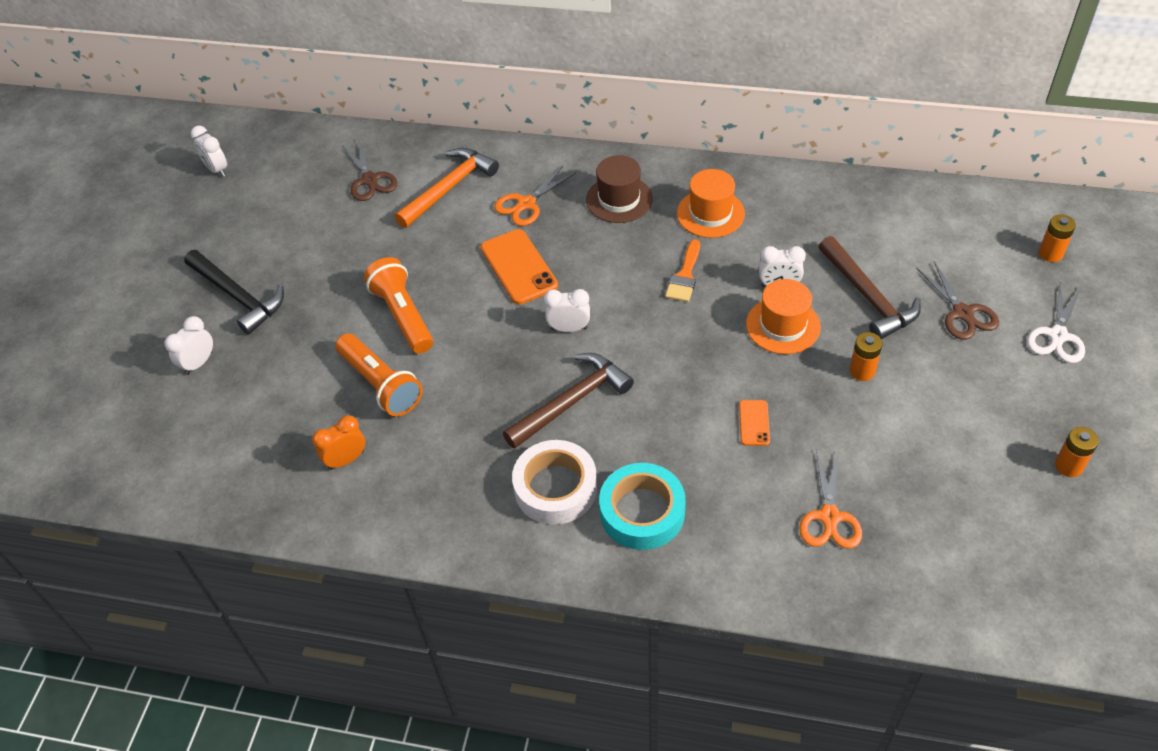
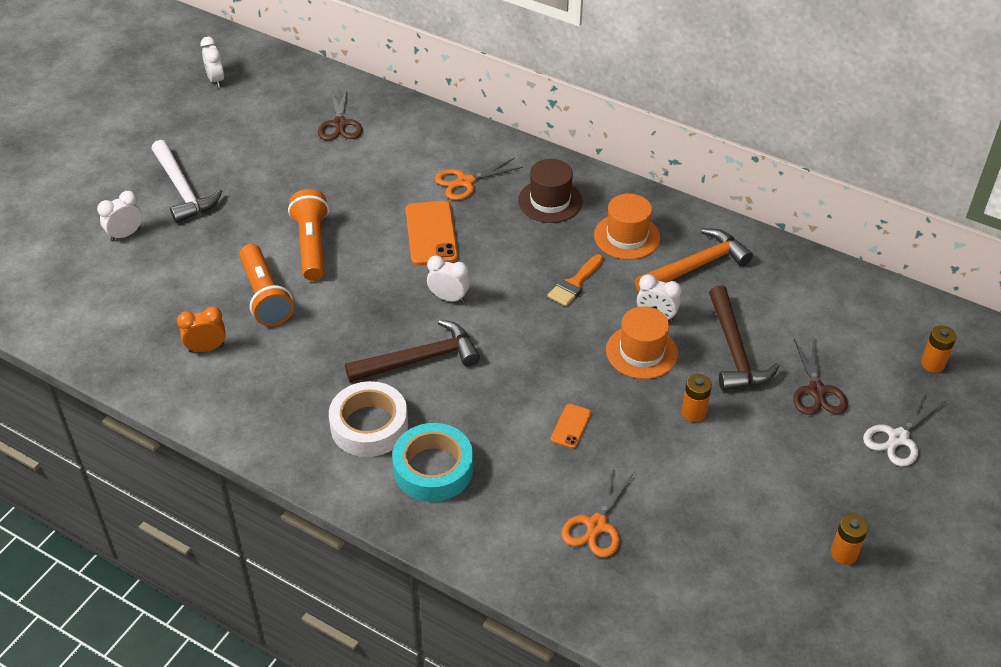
camera: 15 degrees right, 5 degrees down
black hammer [184,250,284,335] -> white hammer [152,140,222,223]
orange hammer [395,148,499,228] -> orange hammer moved to [635,229,753,291]

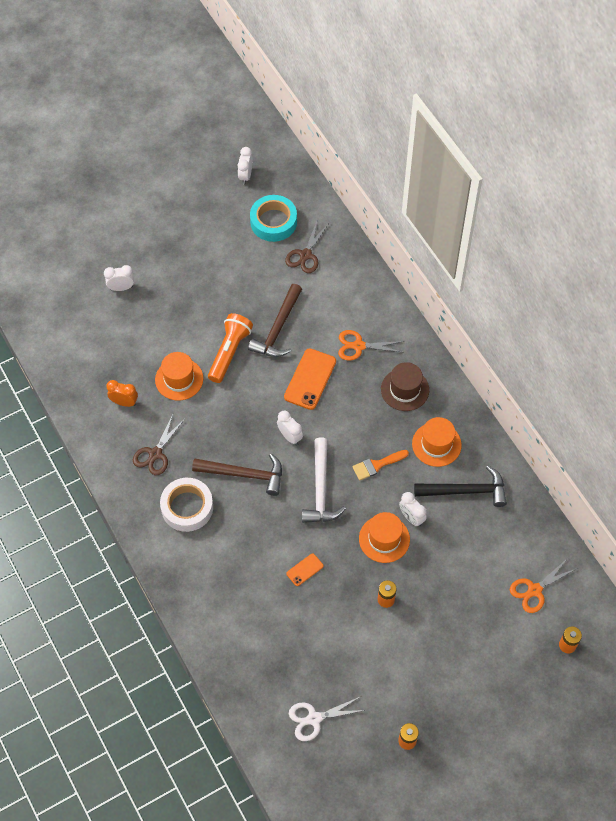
camera: 30 degrees right, 15 degrees up
white hammer [152,140,222,223] -> white hammer moved to [302,437,346,523]
orange flashlight [239,244,294,326] -> orange hat [155,352,203,401]
turquoise tape [392,423,473,502] -> turquoise tape moved to [250,195,297,242]
orange scissors [562,465,635,557] -> orange scissors moved to [510,558,577,613]
orange hammer [635,229,753,291] -> black hammer [414,466,507,507]
brown hammer [709,285,780,391] -> brown hammer moved to [248,284,302,357]
brown scissors [793,338,848,415] -> brown scissors moved to [133,415,185,475]
white scissors [863,392,946,467] -> white scissors moved to [289,697,365,741]

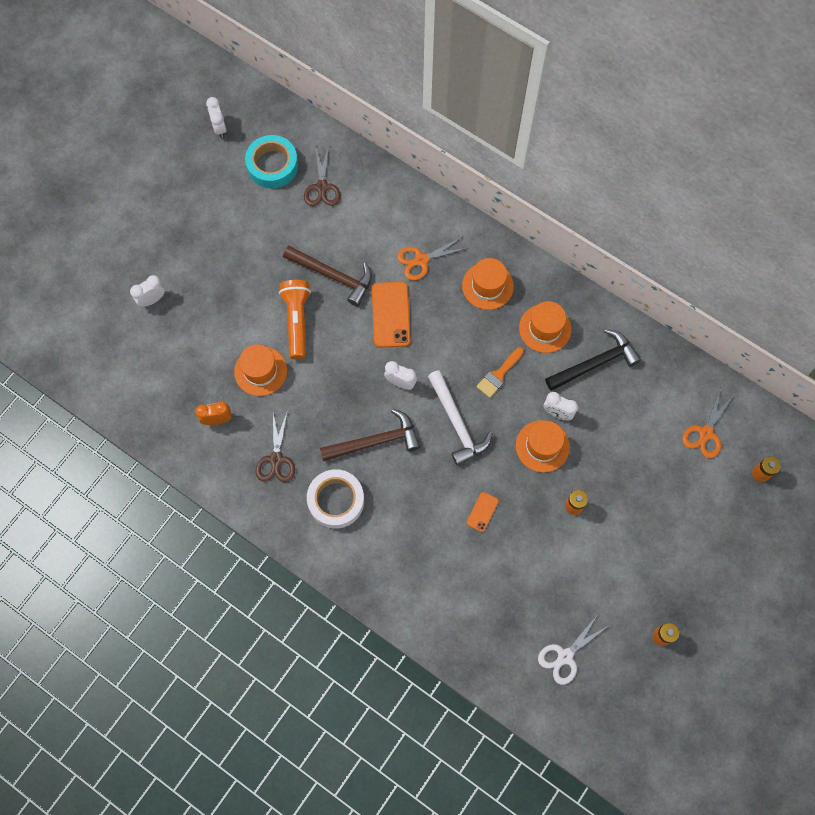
camera: 25 degrees left, 10 degrees up
brown hammer [248,284,302,357] -> brown hammer turned 60 degrees counterclockwise [283,245,372,307]
brown hat [381,362,429,411] -> orange hat [462,258,514,310]

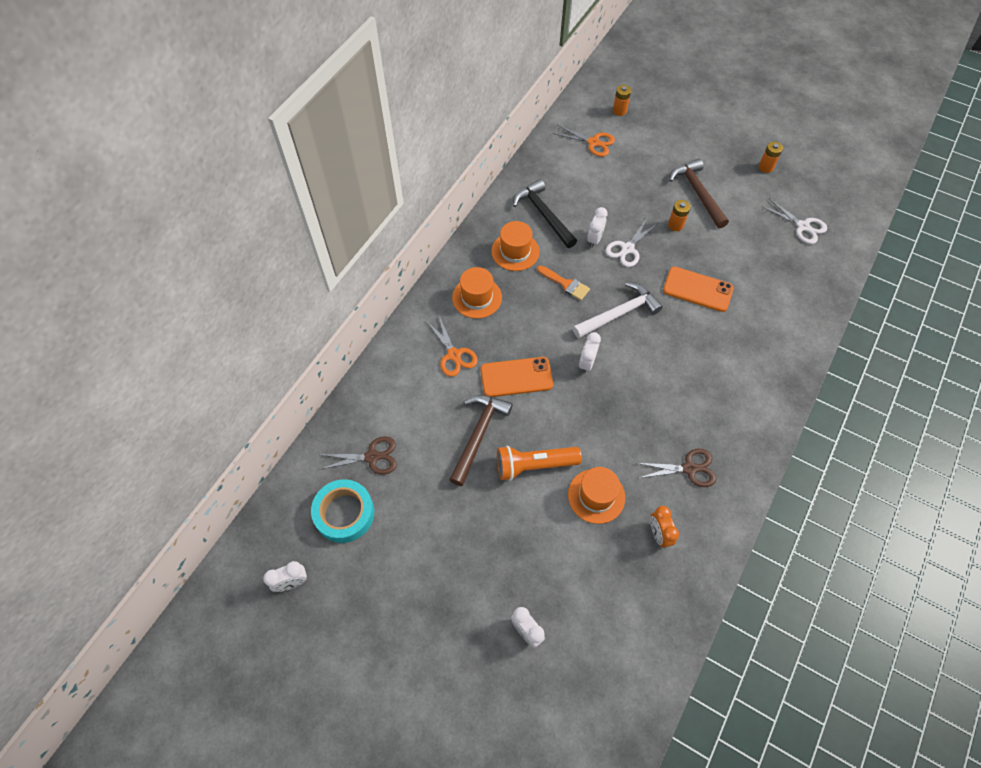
camera: 95 degrees left, 10 degrees down
white tape [307,469,364,529] -> none
brown hammer [320,409,420,461] -> brown hammer moved to [669,159,729,229]
orange phone [467,492,499,532] -> orange phone [663,267,734,312], size x1.92
orange hat [516,420,570,473] -> white scissors [605,218,658,267]

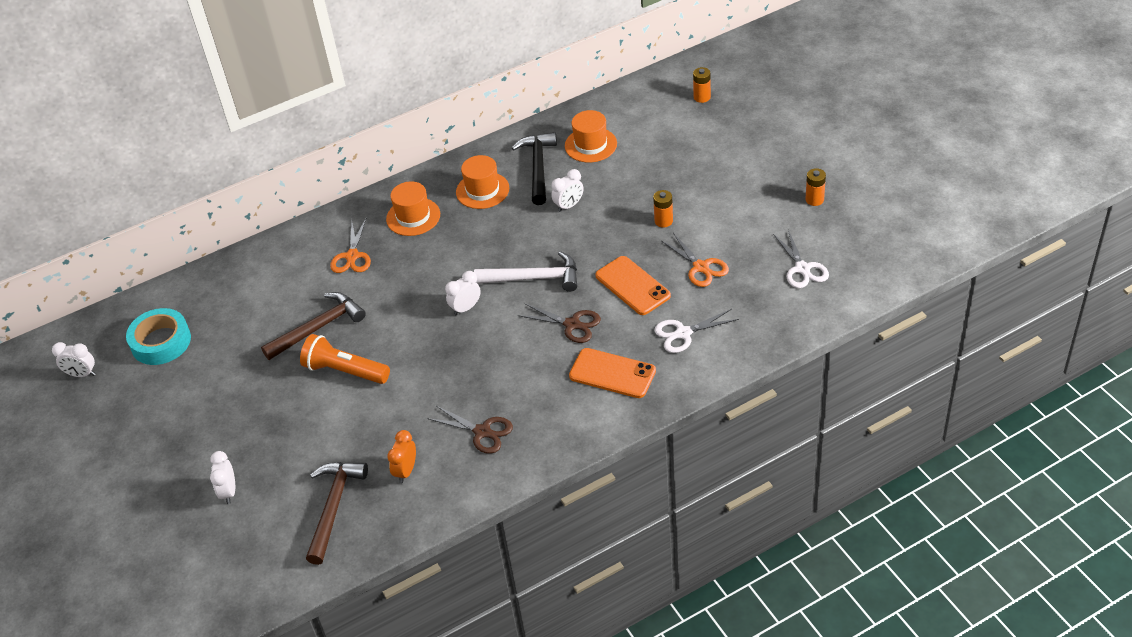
camera: 35 degrees right, 15 degrees down
brown scissors [318,436,397,475] -> brown scissors moved to [518,303,601,343]
orange phone [481,357,553,397] -> orange phone moved to [569,348,656,398]
orange brush [537,265,590,300] -> none
orange scissors [553,125,615,157] -> orange scissors moved to [661,233,729,287]
orange hat [568,467,625,524] -> orange hat moved to [565,110,617,162]
white scissors [605,218,658,267] -> white scissors moved to [655,309,739,353]
brown hammer [669,159,729,229] -> brown hammer moved to [306,462,368,565]

